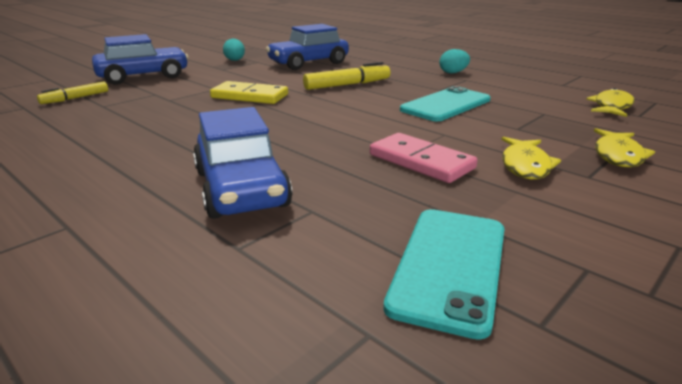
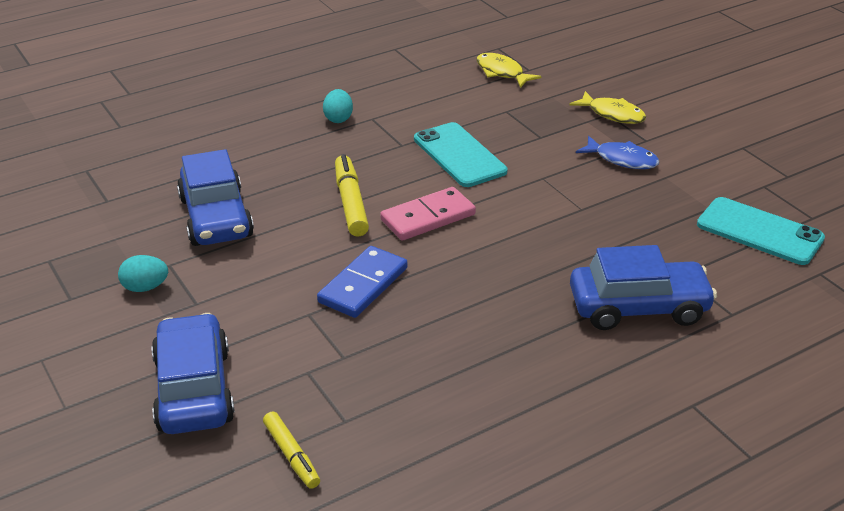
camera: 75 degrees left, 10 degrees up
yellow domino [210,81,288,104] -> blue domino [317,246,408,318]
pink domino [370,133,478,183] -> pink domino moved to [380,187,476,241]
yellow fish [501,137,561,179] -> blue fish [576,136,659,169]

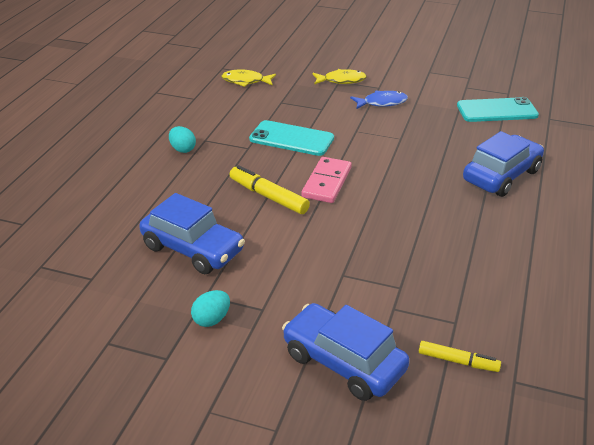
camera: 40 degrees left, 0 degrees up
blue domino [317,246,408,318] -> none

